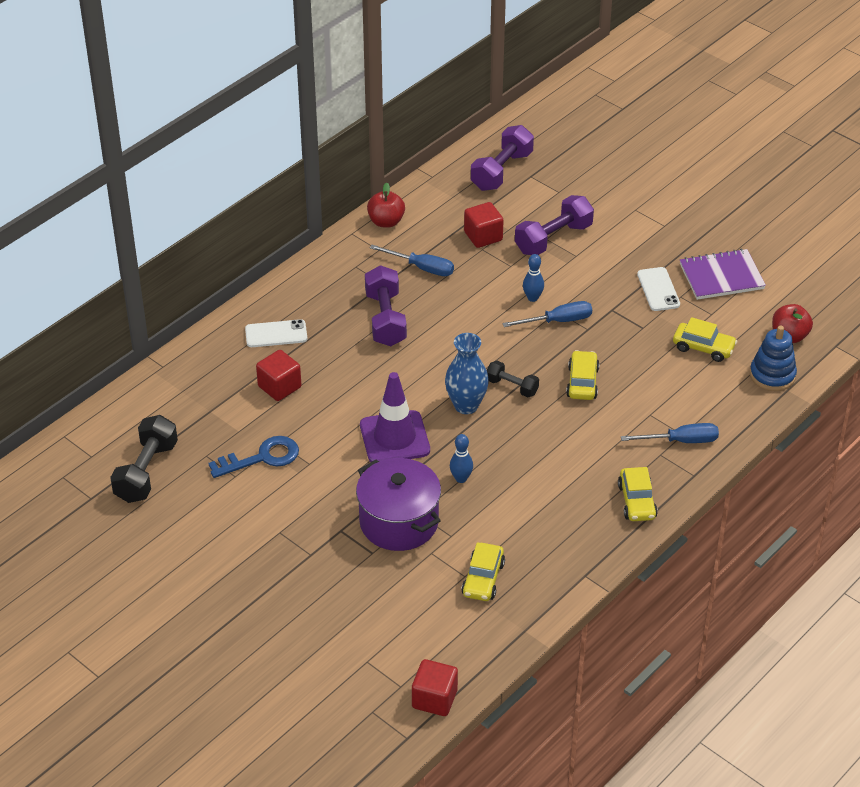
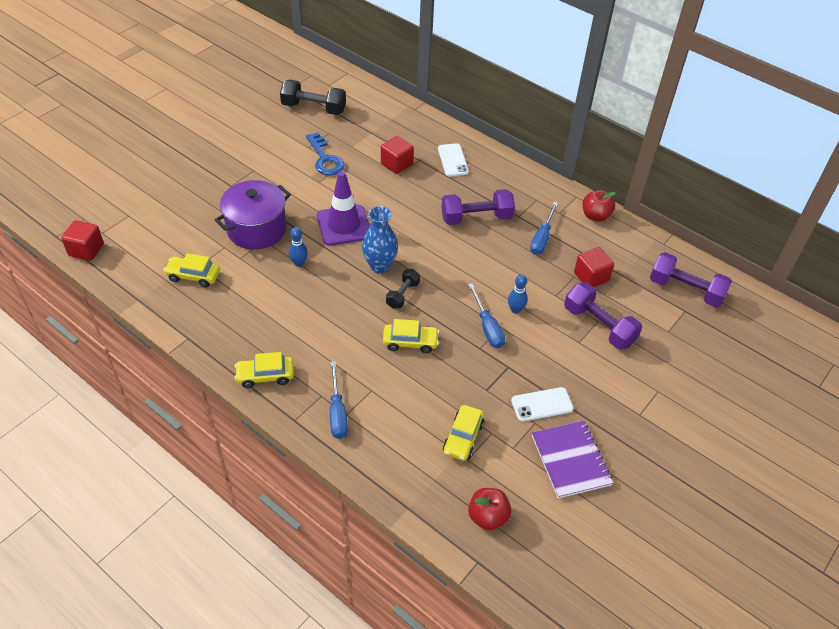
camera: 85 degrees right, 5 degrees up
blue stacking toy [750,325,797,391] -> none

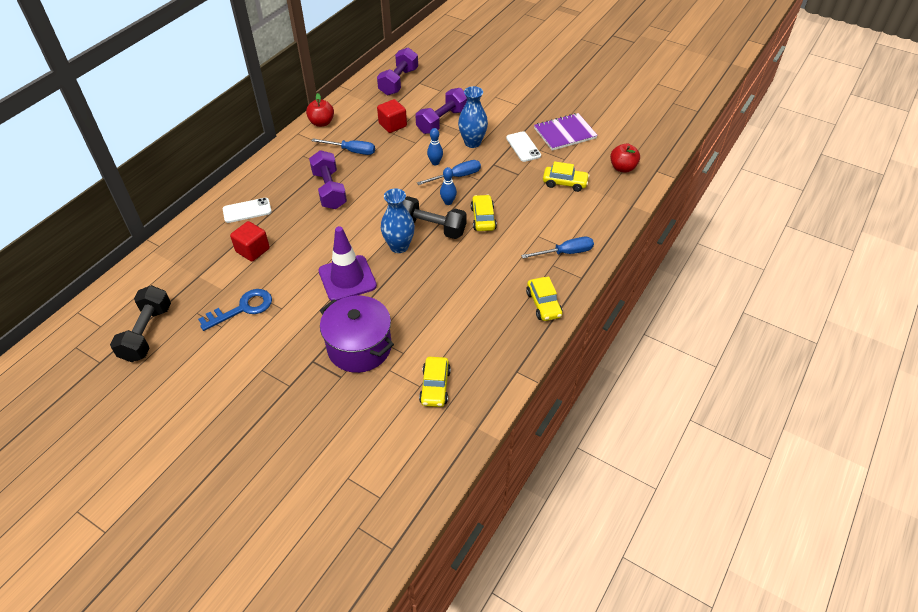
camera: 95 degrees left, 0 degrees up
red cube [61,220,104,261] -> none
blue bowling pin [289,227,308,267] -> blue bowling pin moved to [440,167,457,205]
black dumbbell [386,269,420,309] -> black dumbbell [403,196,467,239], size x1.71
none -> blue vase [458,86,488,148]

